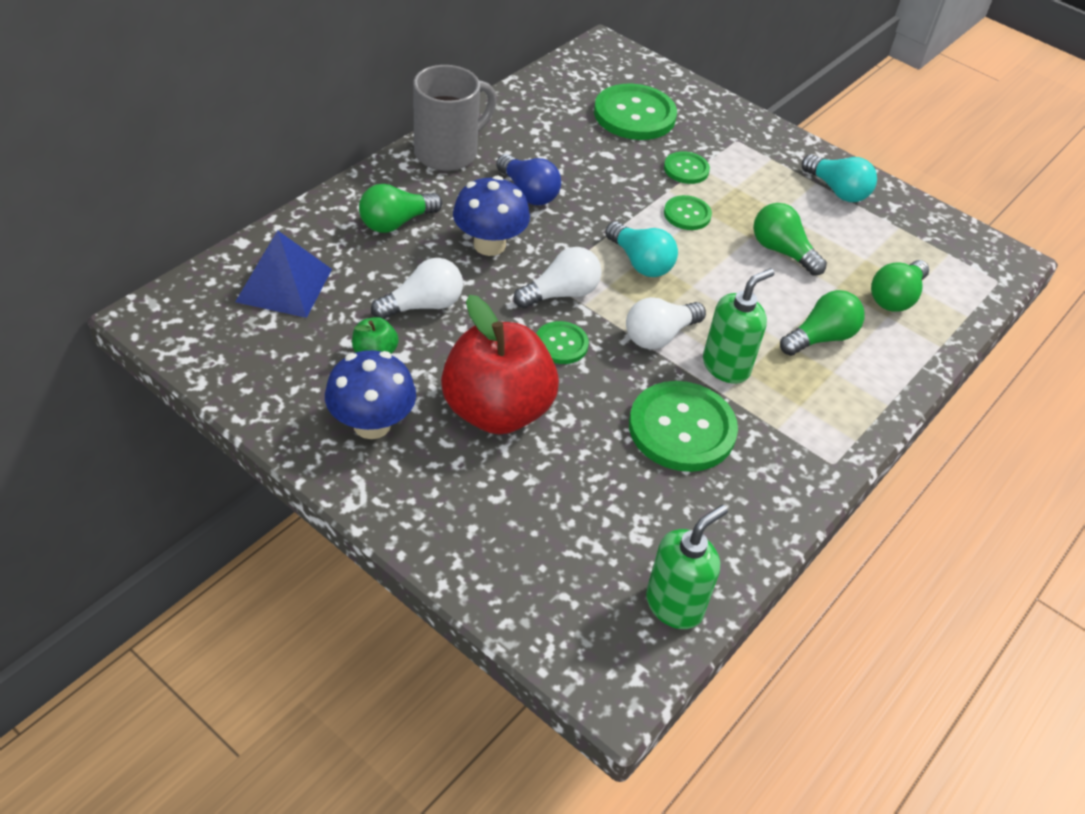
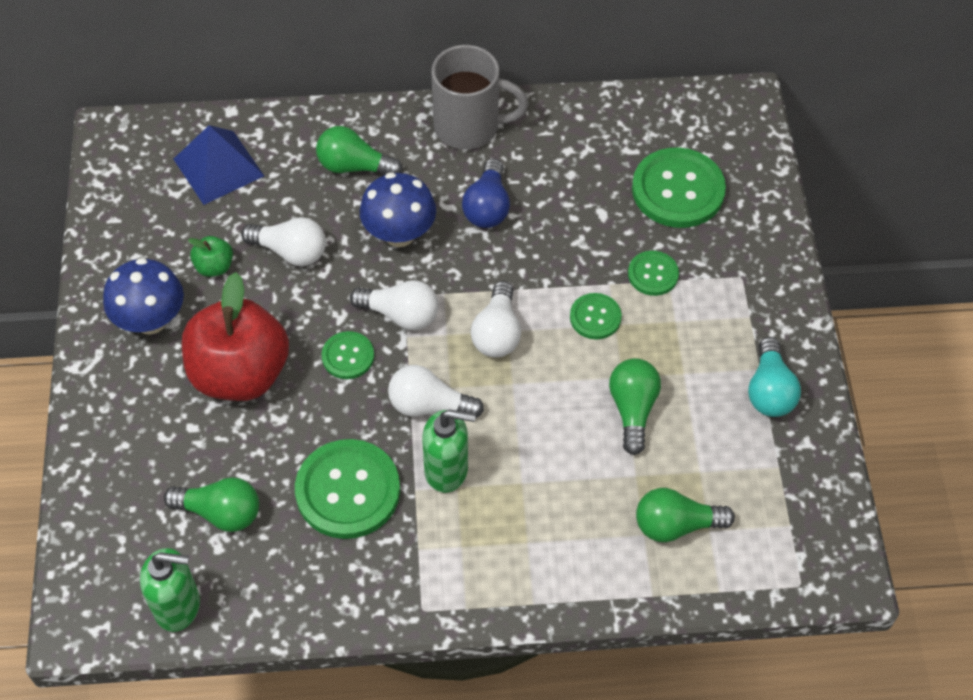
camera: 50 degrees right, 10 degrees up
turquoise light bulb [605,221,678,277] -> white light bulb [471,281,521,358]
green light bulb [780,290,865,356] -> green light bulb moved to [164,477,259,532]

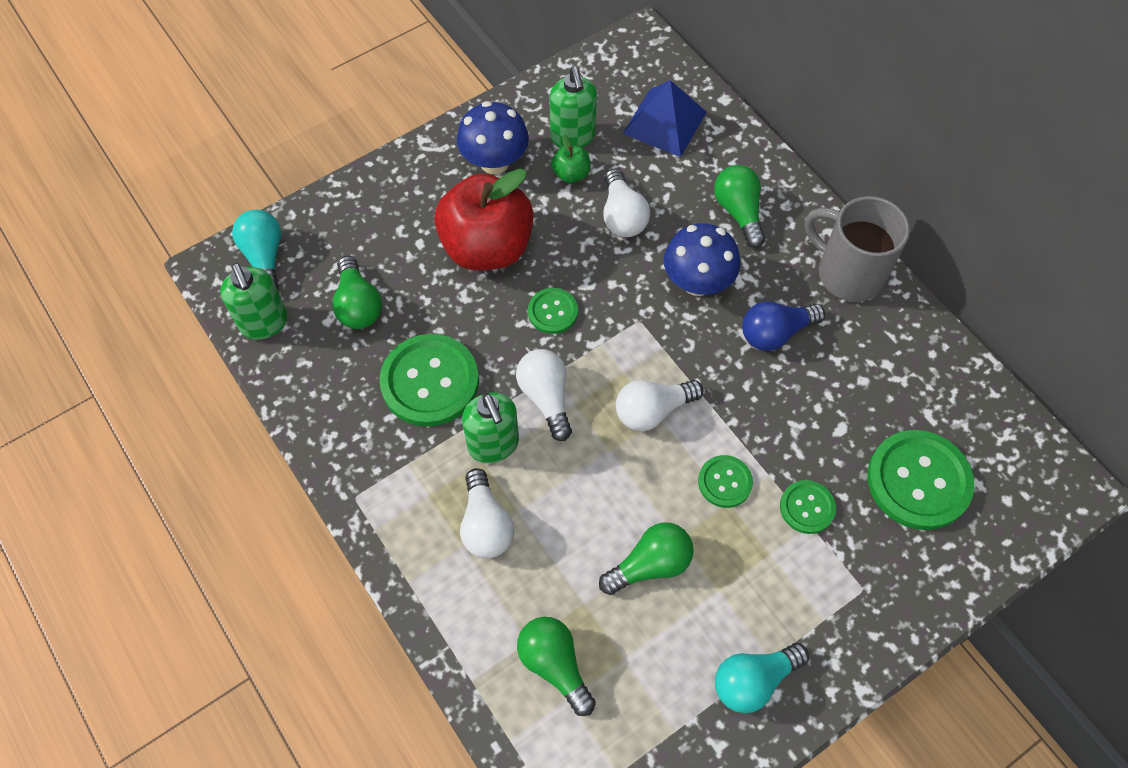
camera: 60 degrees right, 5 degrees up
white light bulb [350,280,438,330] -> white light bulb moved to [460,468,514,558]
grey mug [432,45,529,150] -> grey mug turned 150 degrees clockwise [805,196,910,302]
none -> turquoise light bulb [232,210,281,290]
none -> green soap dispenser [549,67,597,148]

